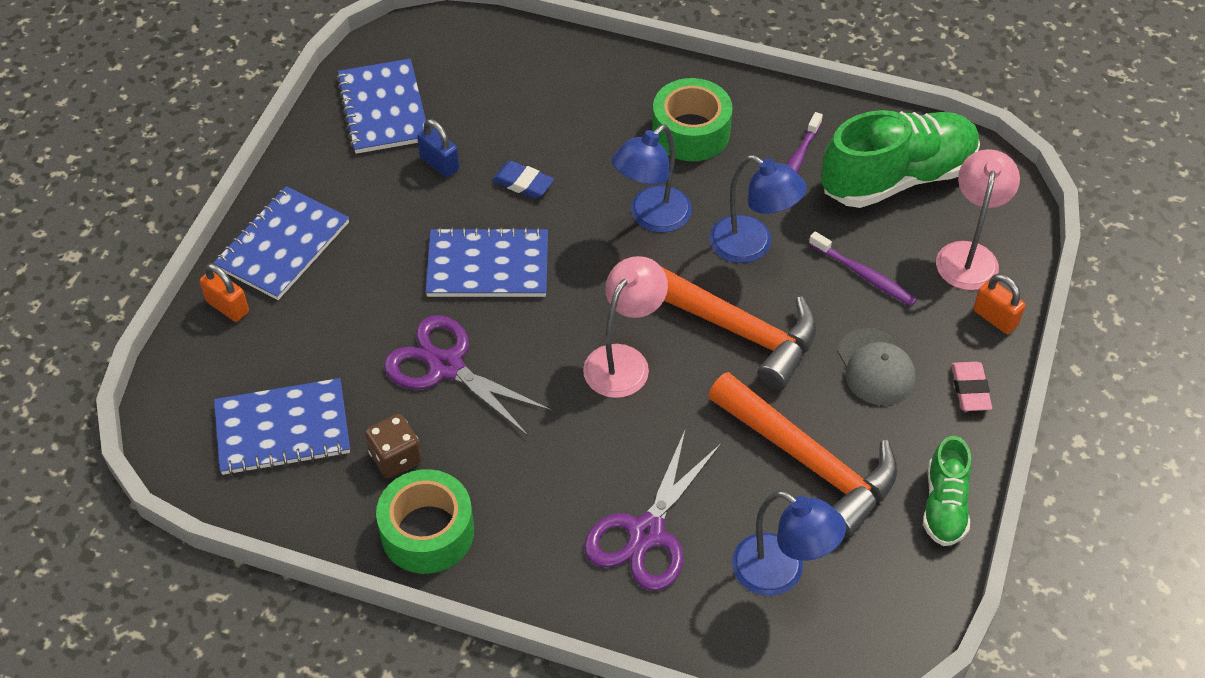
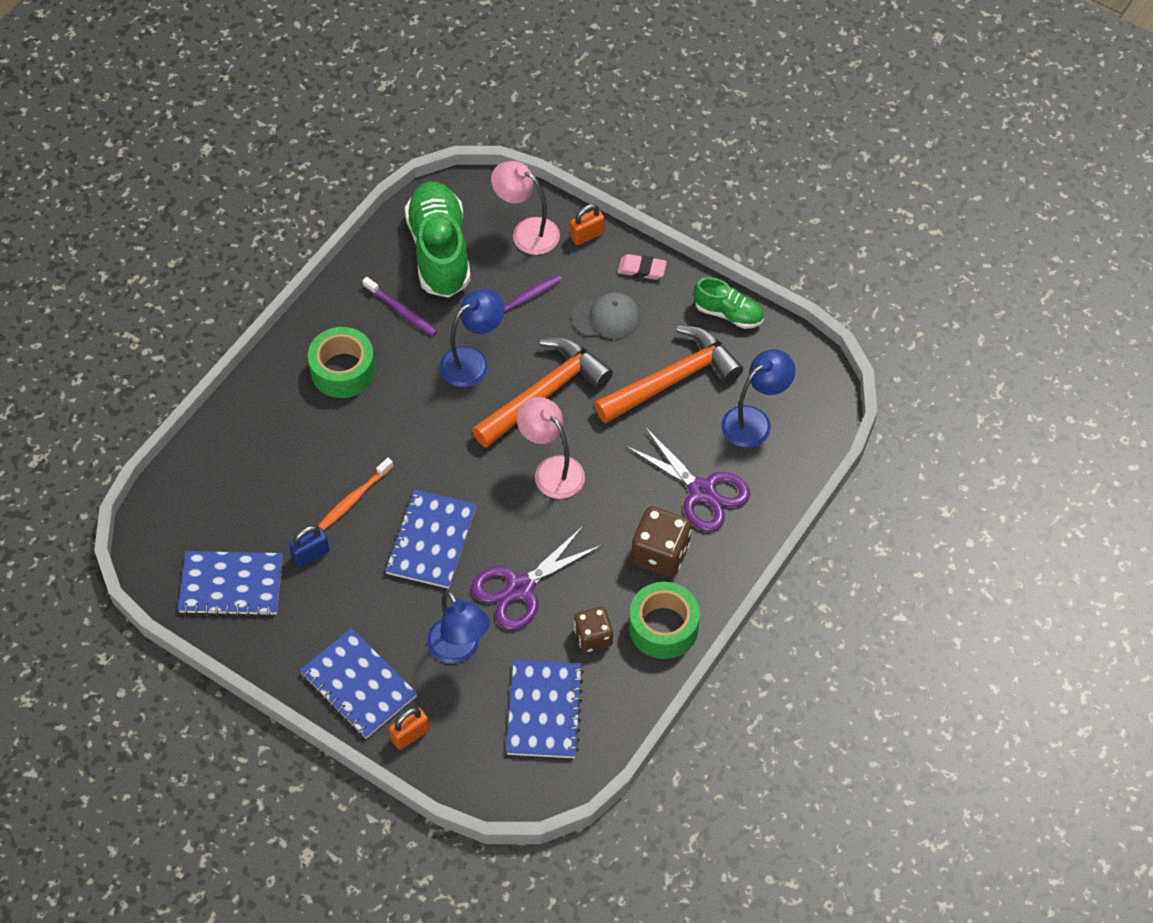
camera: 75 degrees left, 5 degrees up
blue eraser [492,161,554,199] -> orange toothbrush [318,458,394,530]
blue lamp [612,125,692,233] -> blue lamp moved to [427,591,490,664]
none -> brown dice [631,506,692,577]

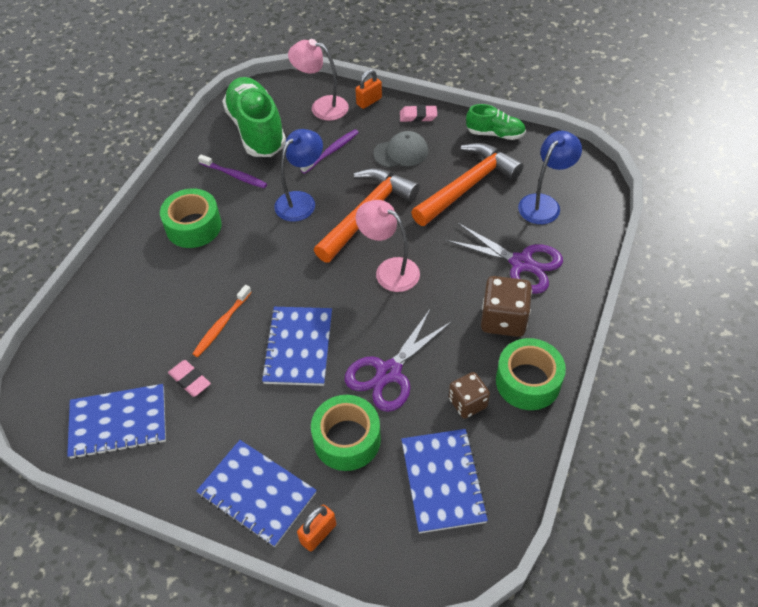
camera: 10 degrees left, 5 degrees down
blue padlock [289,526,329,567] -> pink eraser [168,360,211,397]
blue lamp [427,591,490,664] -> green tape [311,395,381,471]

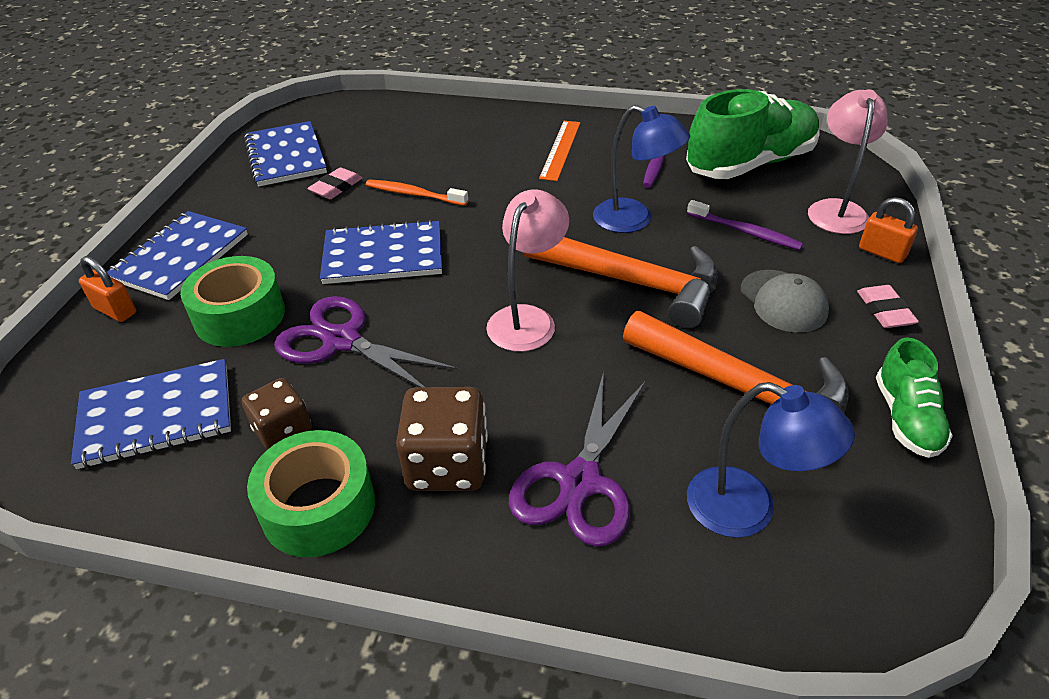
camera: 80 degrees right, 10 degrees down
green tape [160,189,222,248] -> orange ruler [539,121,580,181]

